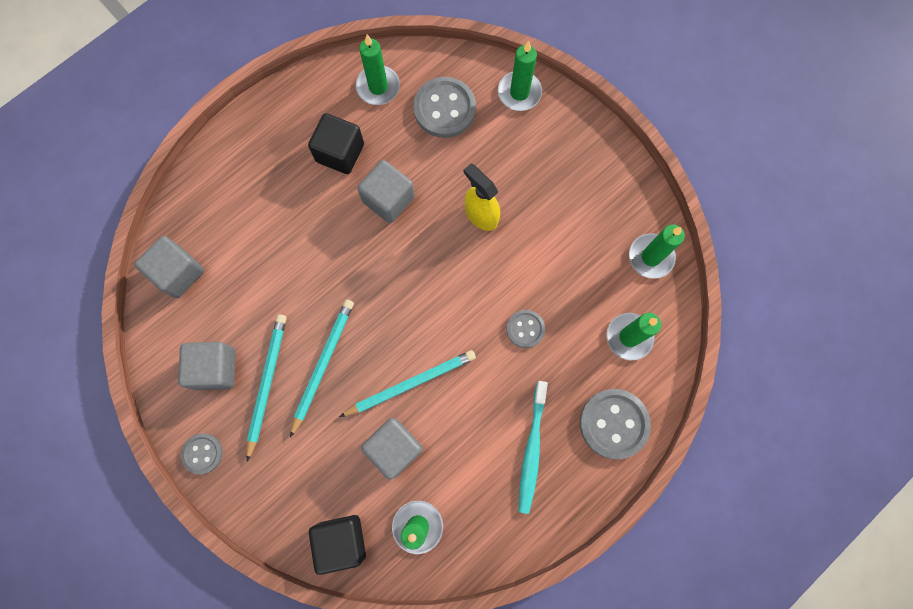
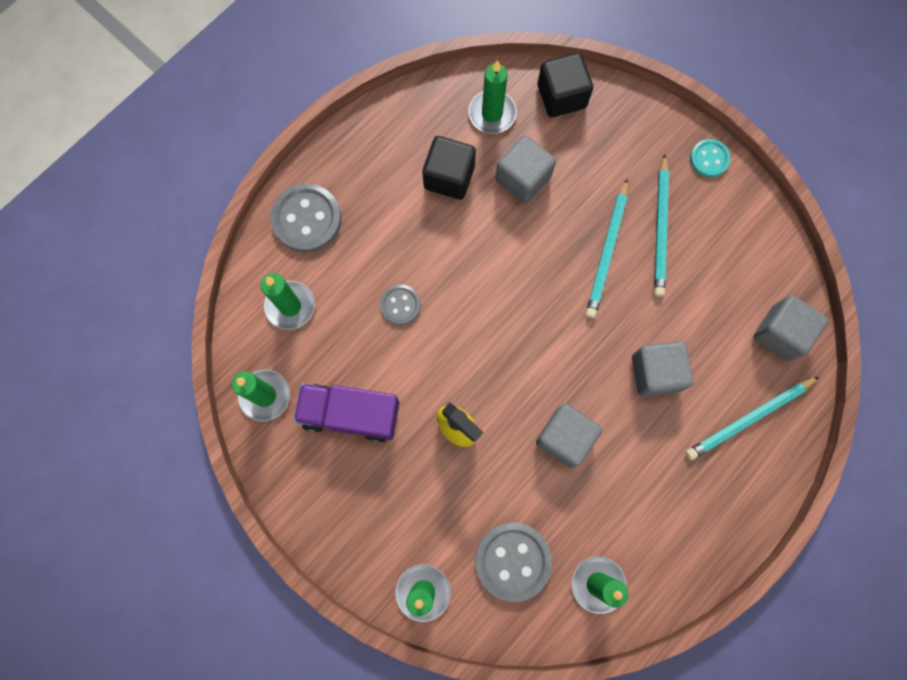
camera: 175 degrees right, 0 degrees up
grey cube [178,342,236,390] -> grey cube moved to [632,341,693,397]
grey button [181,434,223,474] -> turquoise button [690,139,731,177]
black cube [308,113,364,174] -> black cube moved to [422,136,476,200]
turquoise pencil [339,350,476,417] -> turquoise pencil moved to [686,376,820,460]
turquoise toothbrush [519,381,548,514] -> none
none -> purple truck [294,383,399,443]

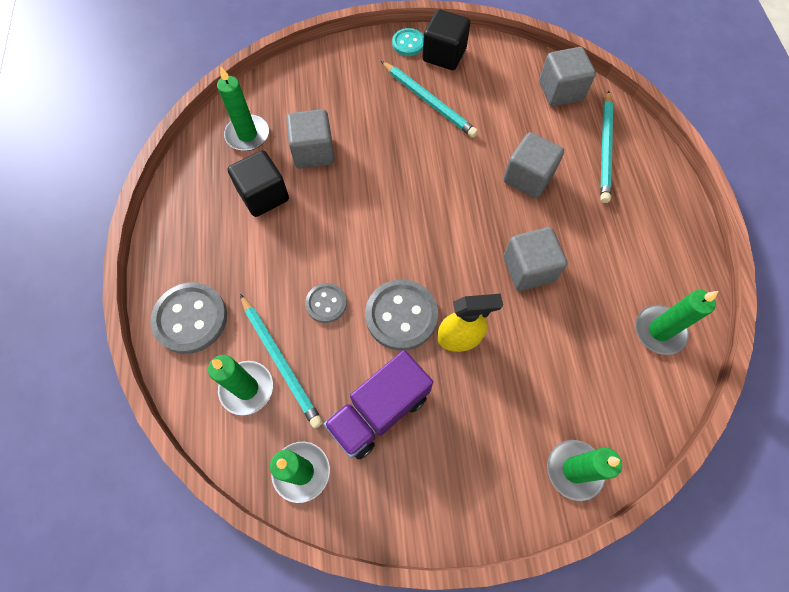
camera: 50 degrees left, 10 degrees down
grey button [475,522,552,602] -> grey button moved to [365,279,438,351]
black cube [538,53,593,117] -> black cube moved to [422,9,471,70]
turquoise pencil [586,179,628,318] -> turquoise pencil moved to [240,294,323,428]

